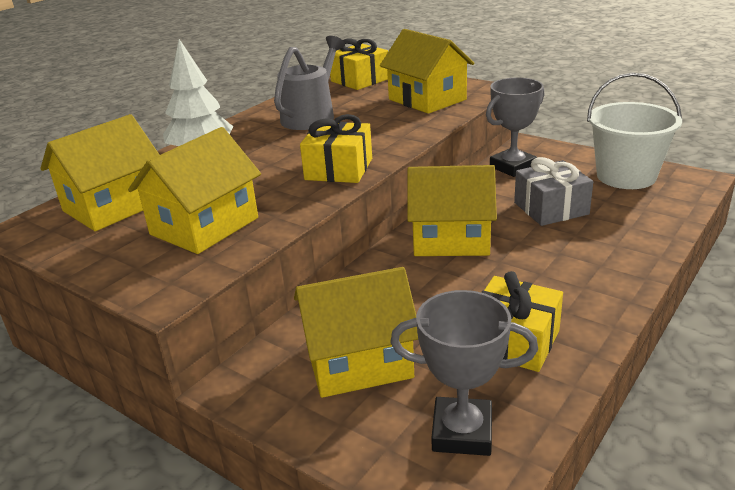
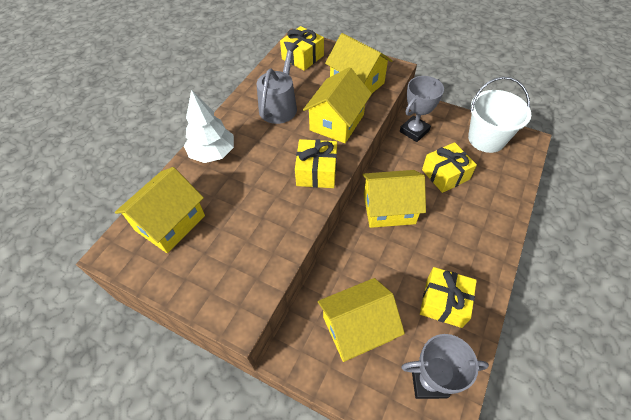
camera: 10 degrees left, 25 degrees up
yellow house [128,127,261,254] -> yellow house moved to [303,67,372,143]
grey gift [514,157,593,226] -> yellow gift [422,142,477,193]

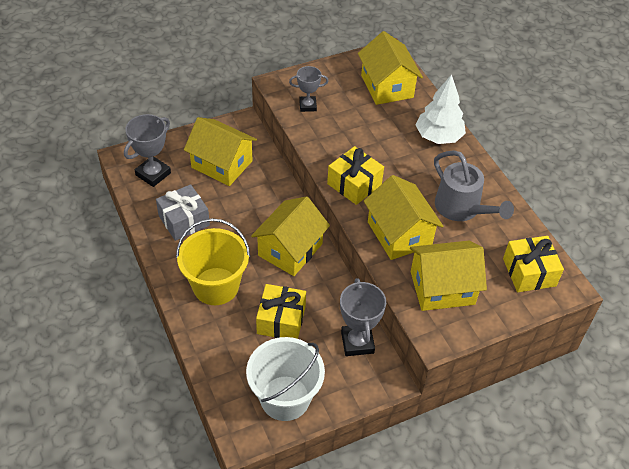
camera: 125 degrees right, 5 degrees down
yellow house [318,278,405,362] -> yellow house turned 75 degrees counterclockwise [184,117,257,186]
yellow gift [420,267,477,328] -> grey gift [156,184,210,241]
none -> yellow bucket [176,218,250,305]
none -> grey trophy [289,66,328,112]

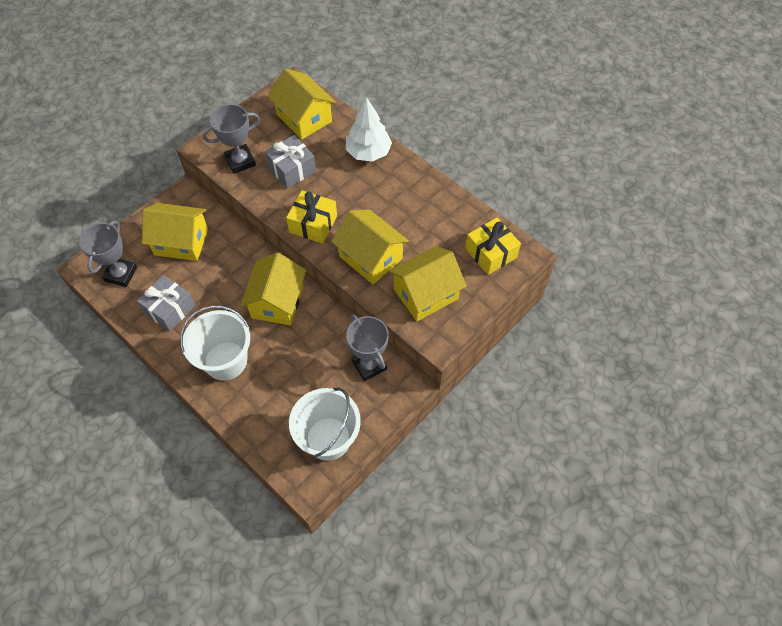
camera: 20 degrees left, 10 degrees up
yellow bucket [176,218,250,305] -> white bucket [180,305,250,381]
yellow gift [256,284,306,339] -> none
grey trophy [289,66,328,112] -> grey trophy [203,104,260,174], size x1.54
grey watering can [434,150,514,221] -> none
none -> grey gift [265,135,316,188]

